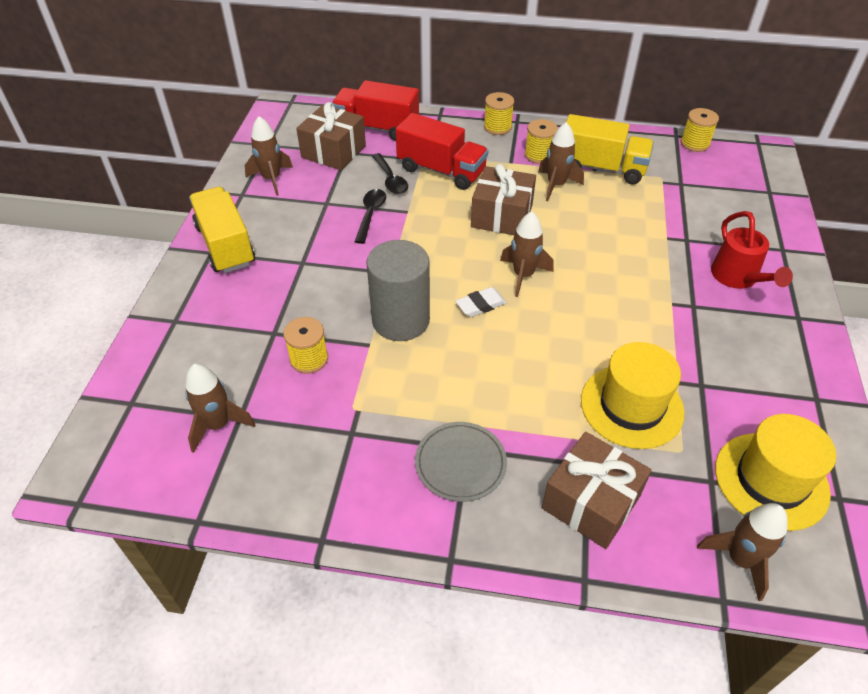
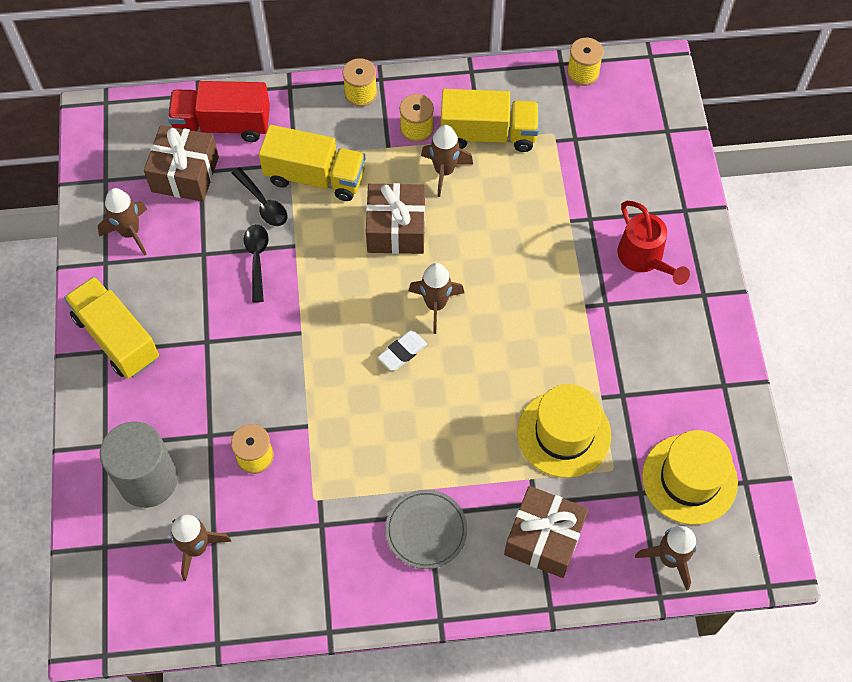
camera: 15 degrees left, 15 degrees up
grey cylinder [366,240,430,341] -> grey cylinder moved to [100,421,178,508]
red truck [396,113,488,190] -> yellow truck [259,125,365,201]

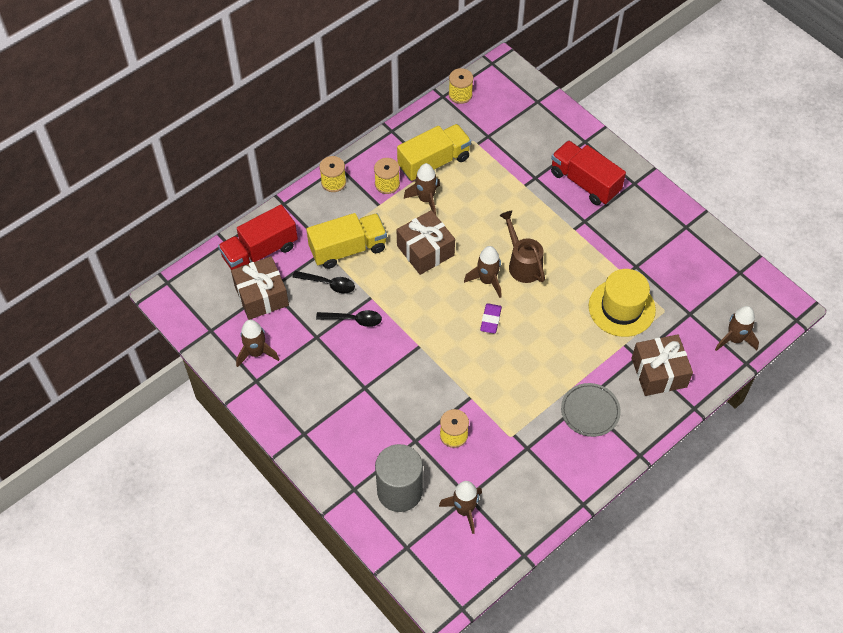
camera: 35 degrees left, 5 degrees down
yellow truck [64,276,159,379] -> none
black spoon [244,224,269,303] -> black spoon turned 135 degrees clockwise [316,310,382,327]
white eraser [378,331,427,371] -> purple eraser [480,303,502,334]
red watering can [617,201,690,285] -> red truck [551,140,626,205]
yellow hat [642,430,738,525] -> none
none -> brown watering can [499,211,545,283]

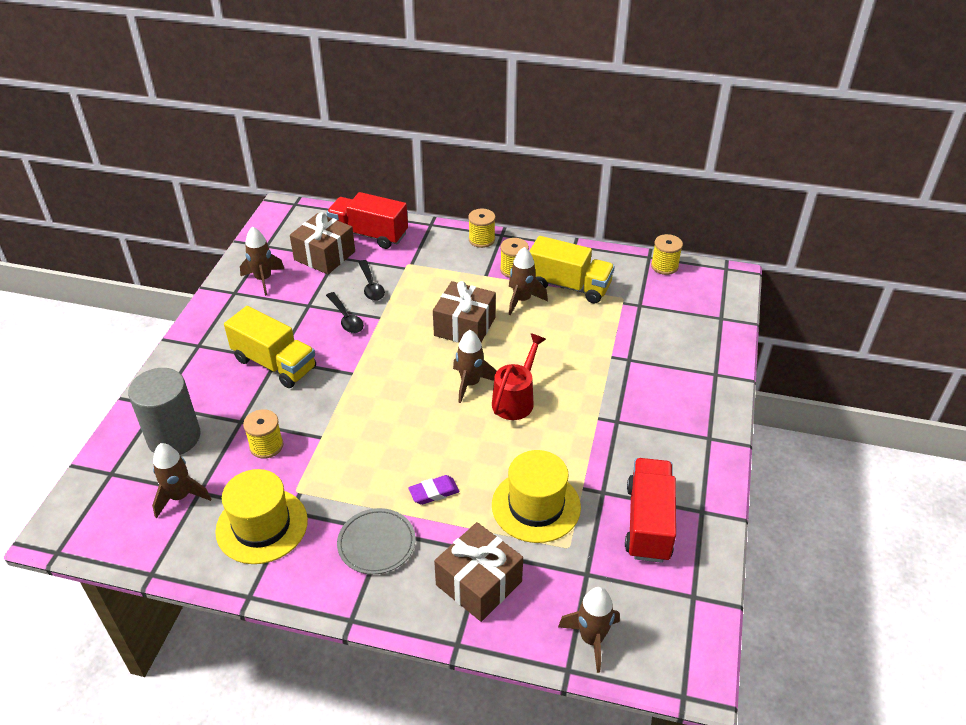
camera: 55 degrees right, 15 degrees down
yellow truck [306,213,387,269] -> yellow truck moved to [224,306,316,388]
purple eraser [480,303,502,334] -> purple eraser moved to [408,475,459,505]
brown watering can [499,211,545,283] -> red watering can [492,333,546,420]
red truck [551,140,626,205] -> red truck moved to [625,458,676,563]
none -> yellow hat [215,469,308,564]

